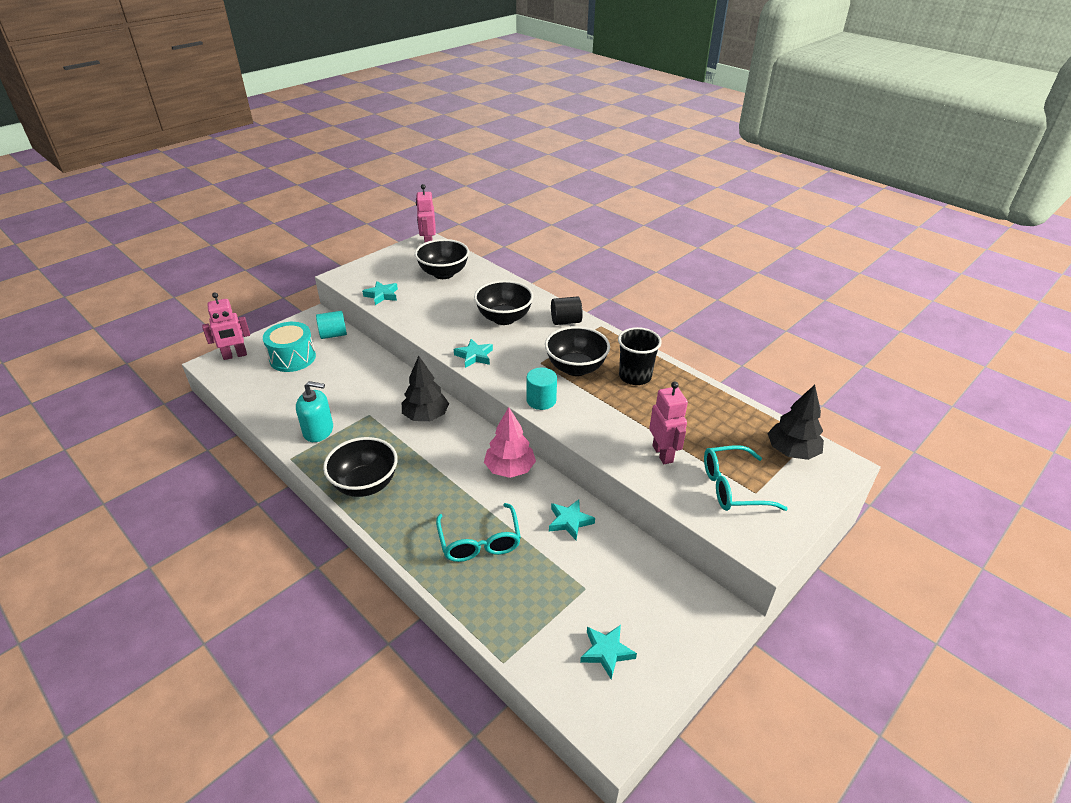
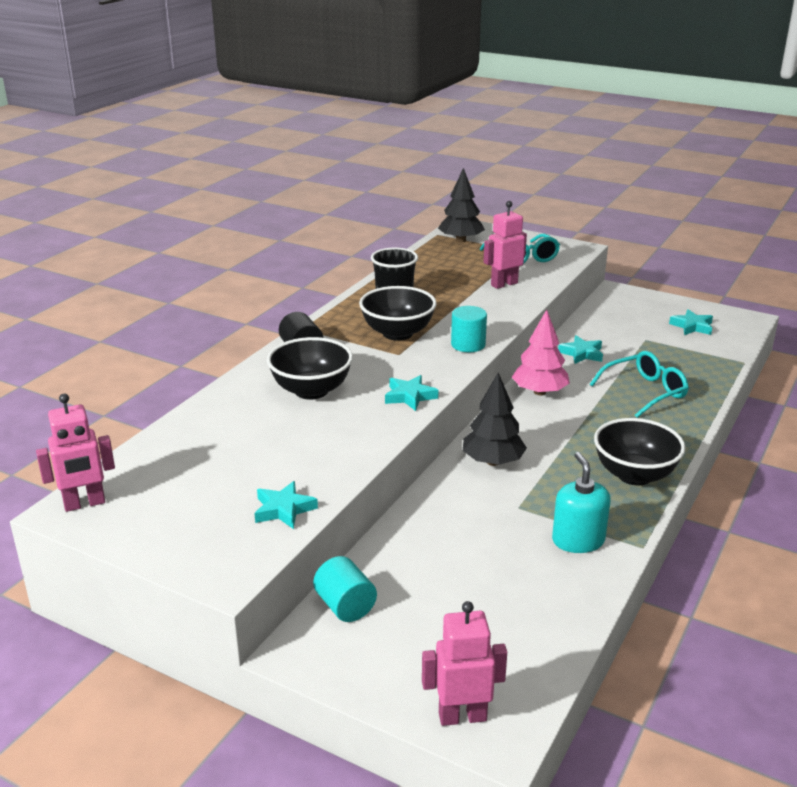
camera: 105 degrees left, 10 degrees down
pink robot [202,293,250,360] -> pink robot turned 60 degrees counterclockwise [422,601,507,726]
turquoise drum [263,322,316,372] -> none
black bowl [415,239,469,279] -> none

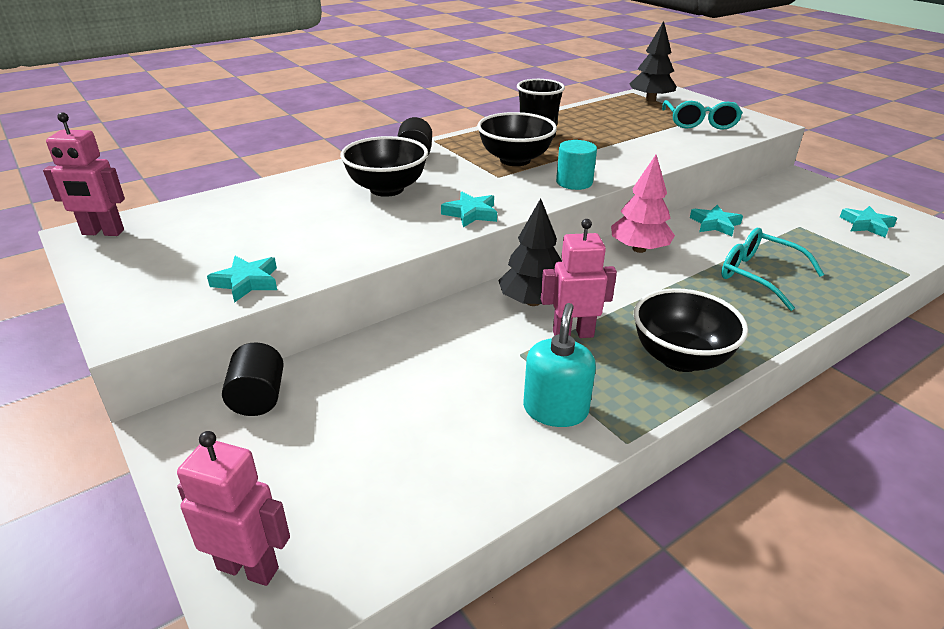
camera: 25 degrees right, 5 degrees up
turquoise cylinder [313,556,377,622] -> black cylinder [222,342,284,416]
pink robot [483,201,527,289] -> pink robot moved to [541,219,617,338]
turquoise glasses [590,351,689,418] -> turquoise glasses turned 135 degrees counterclockwise [721,228,824,311]

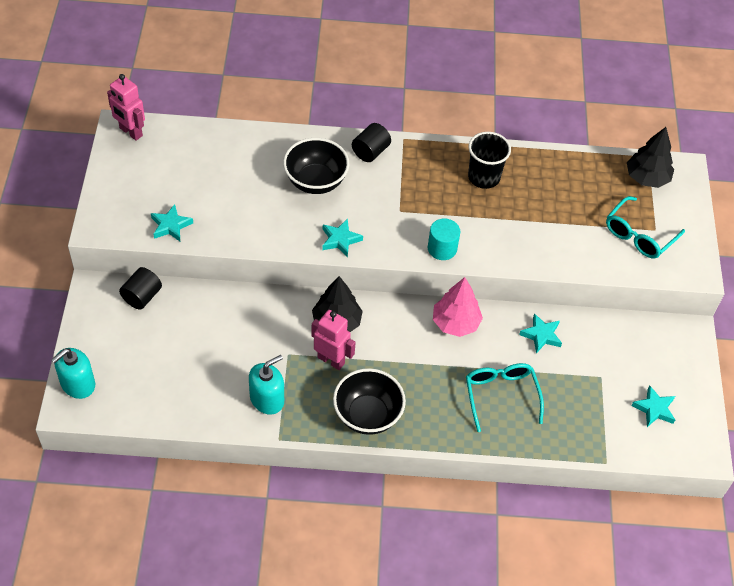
camera: 35 degrees right, 20 degrees up
pink robot [177,431,290,586] -> turquoise soap dispenser [51,348,95,399]
black bowl [477,112,557,166] -> none

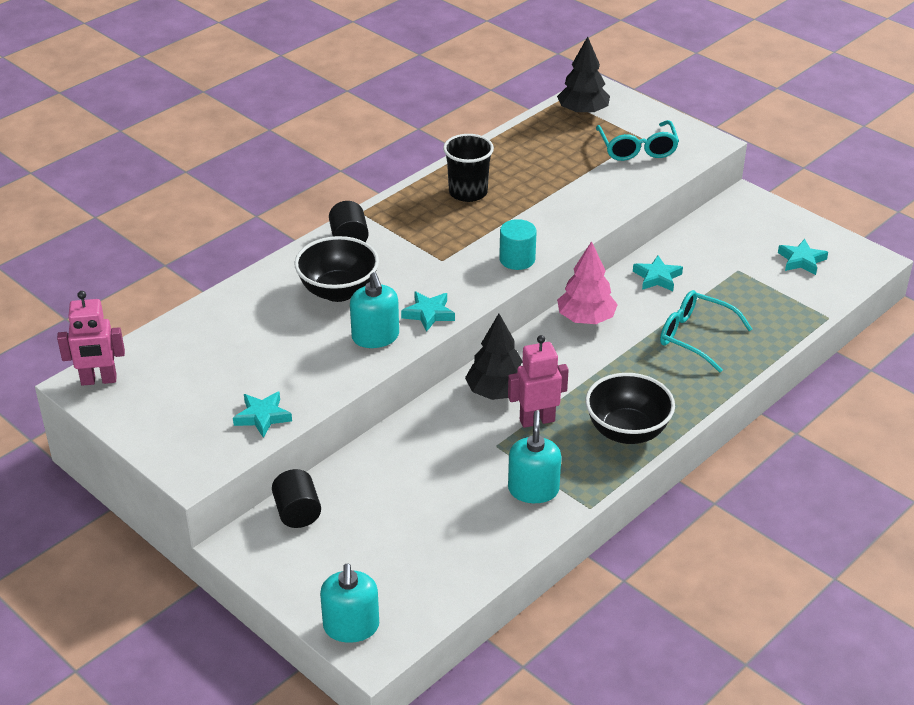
camera: 45 degrees left, 15 degrees down
none -> turquoise soap dispenser [350,272,399,348]

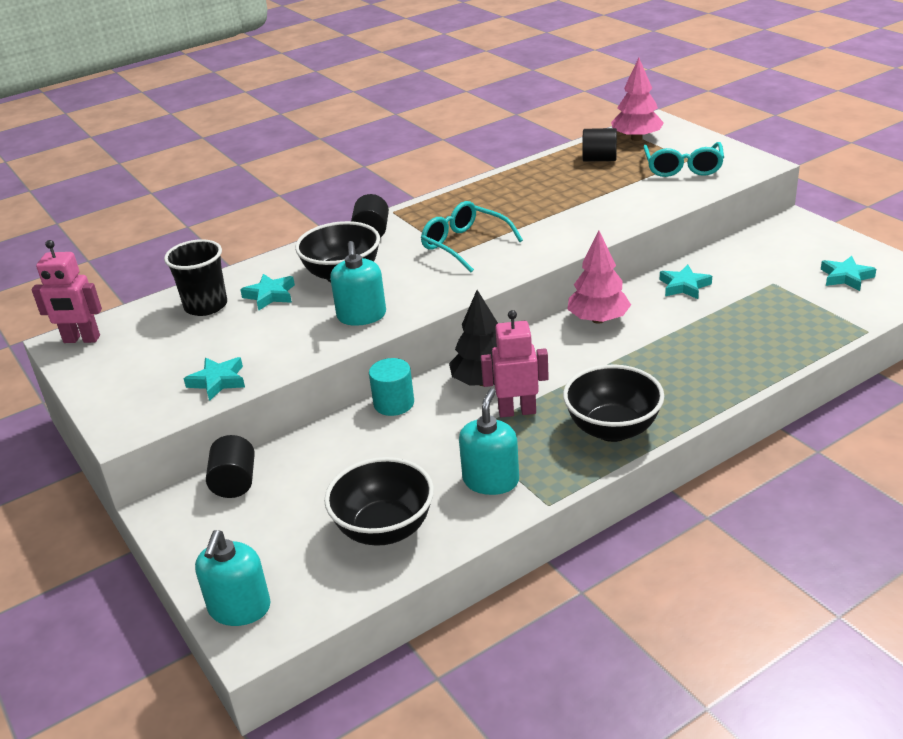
camera: 15 degrees right, 5 degrees down
turquoise star [401,291,455,332] -> turquoise star moved to [240,274,295,311]
black cup [443,134,494,202] -> black cup moved to [164,239,227,316]
turquoise cylinder [499,219,537,270] -> turquoise cylinder moved to [369,358,414,416]
black tree [557,37,610,115] -> pink tree [611,58,664,141]
turquoise glasses [660,290,752,372] -> turquoise glasses moved to [421,201,523,272]
none -> black bowl [324,457,434,546]
none -> black cylinder [582,128,617,162]

